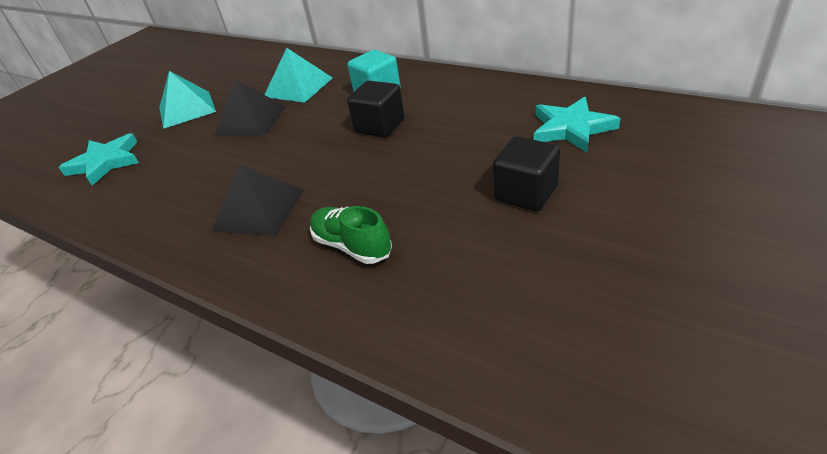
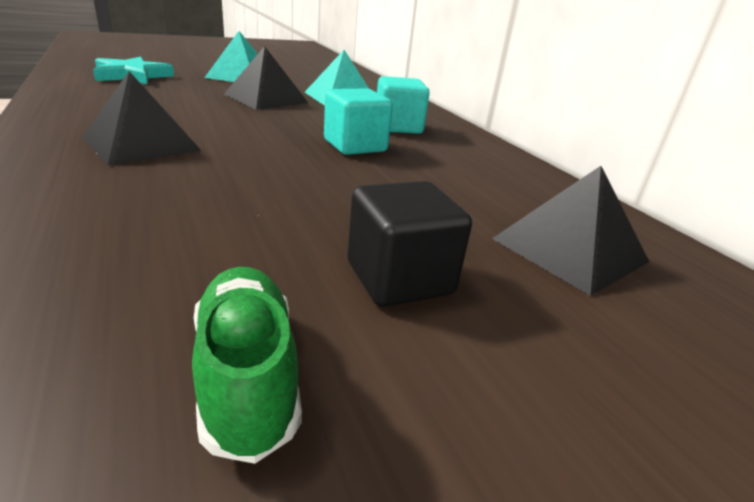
camera: 25 degrees right, 10 degrees down
green shoe [310,206,392,264] -> green shoe moved to [192,267,302,464]
black cube [347,81,405,138] -> turquoise cube [324,88,393,155]
turquoise star [534,97,620,153] -> black pyramid [492,166,649,296]

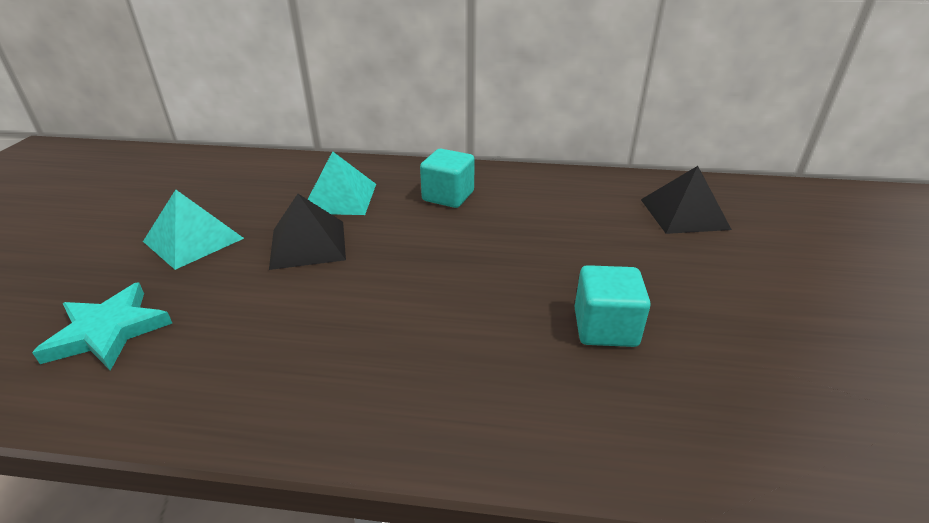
camera: 55 degrees left, 5 degrees up
black pyramid [82,71,202,165] -> none
green shoe [192,267,302,464] -> none
turquoise cube [324,88,393,155] -> turquoise cube moved to [575,265,651,347]
black cube [348,181,472,307] -> none

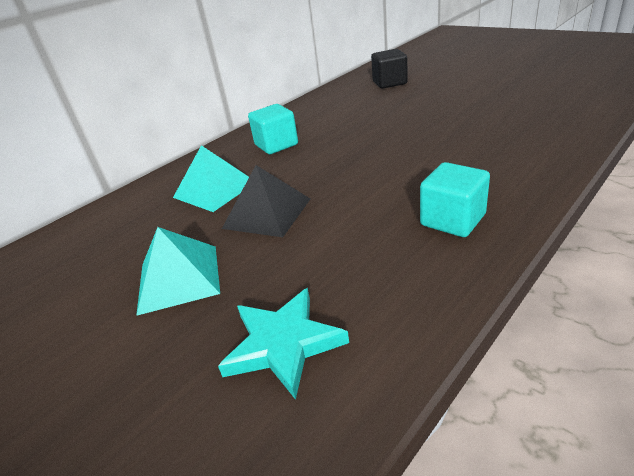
camera: 50 degrees left, 0 degrees up
turquoise cube [575,265,651,347] -> turquoise cube moved to [420,162,490,237]
black pyramid [641,166,732,234] -> black cube [371,49,408,89]

